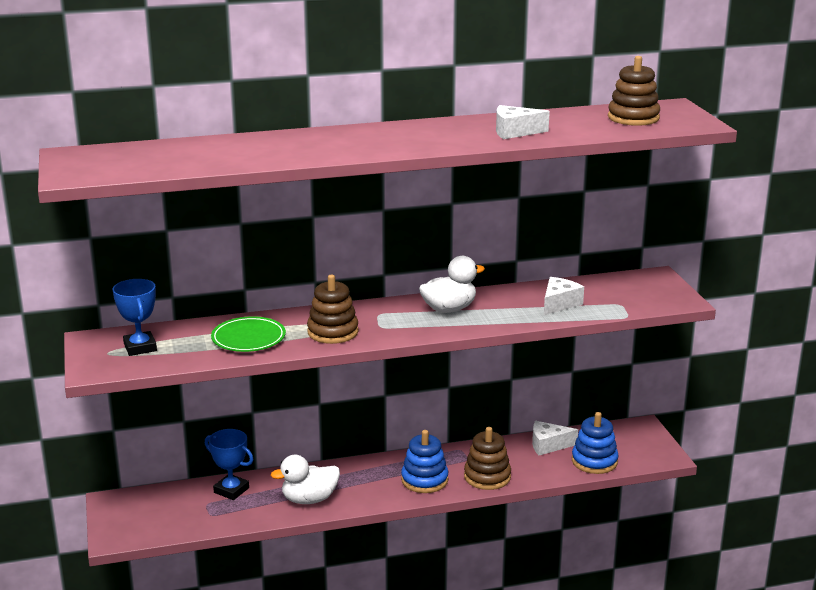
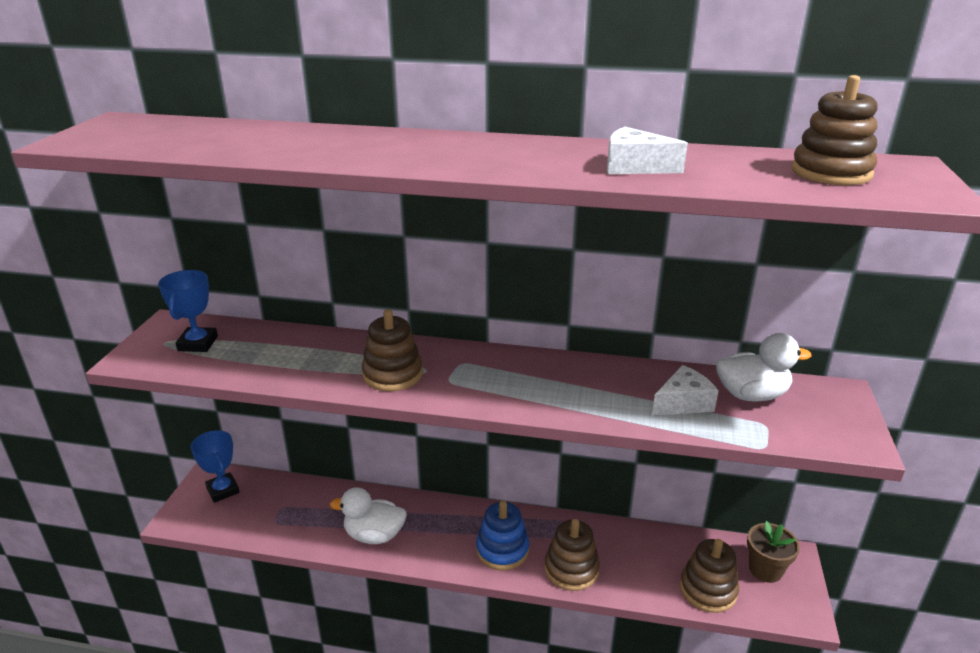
camera: 25 degrees right, 5 degrees up
blue trophy [205,429,253,500] -> blue trophy moved to [190,430,240,503]
green plate [211,316,286,352] -> none
white duck [419,256,485,313] -> white duck moved to [716,333,811,402]
white cheese [532,421,578,455] -> none
blue stacking toy [572,412,619,474] -> brown stacking toy [680,539,739,613]
none -> brown flower pot [747,521,800,583]

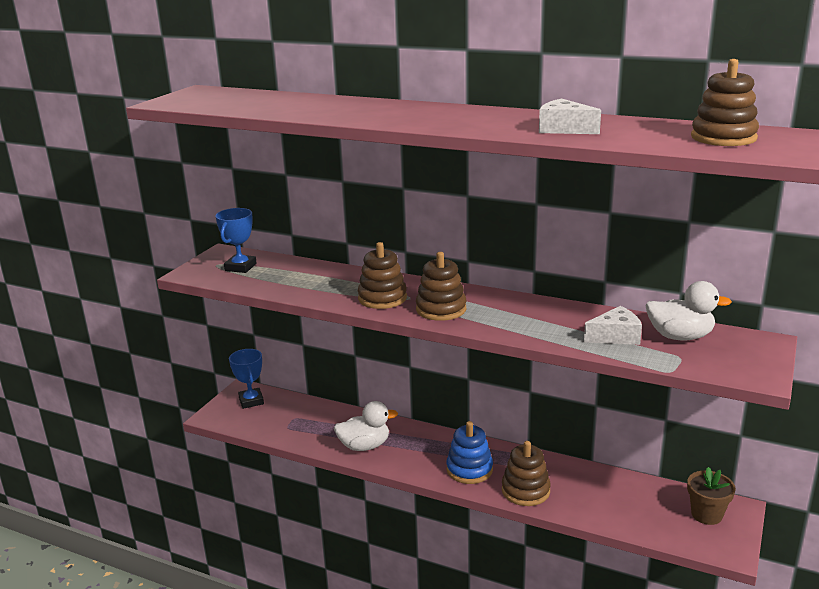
camera: 15 degrees right, 5 degrees down
white duck [330,487,407,544] -> white duck turned 150 degrees clockwise [334,401,398,451]
brown stacking toy [680,539,739,613] -> brown stacking toy moved to [416,252,466,321]

